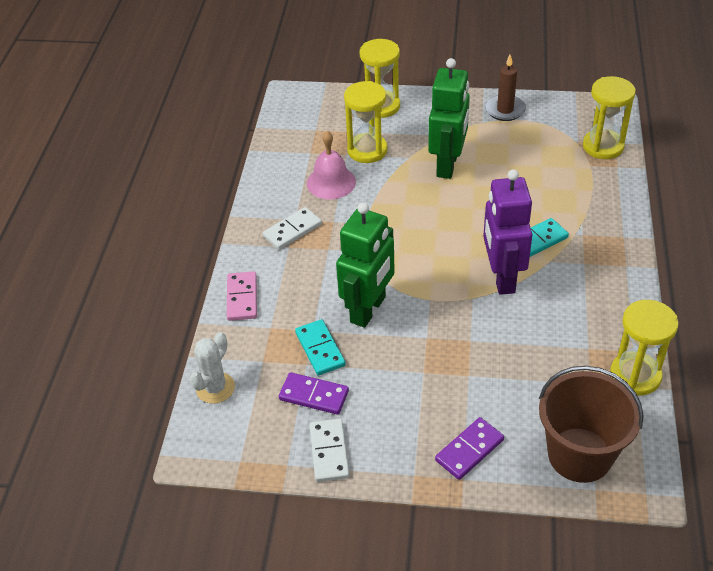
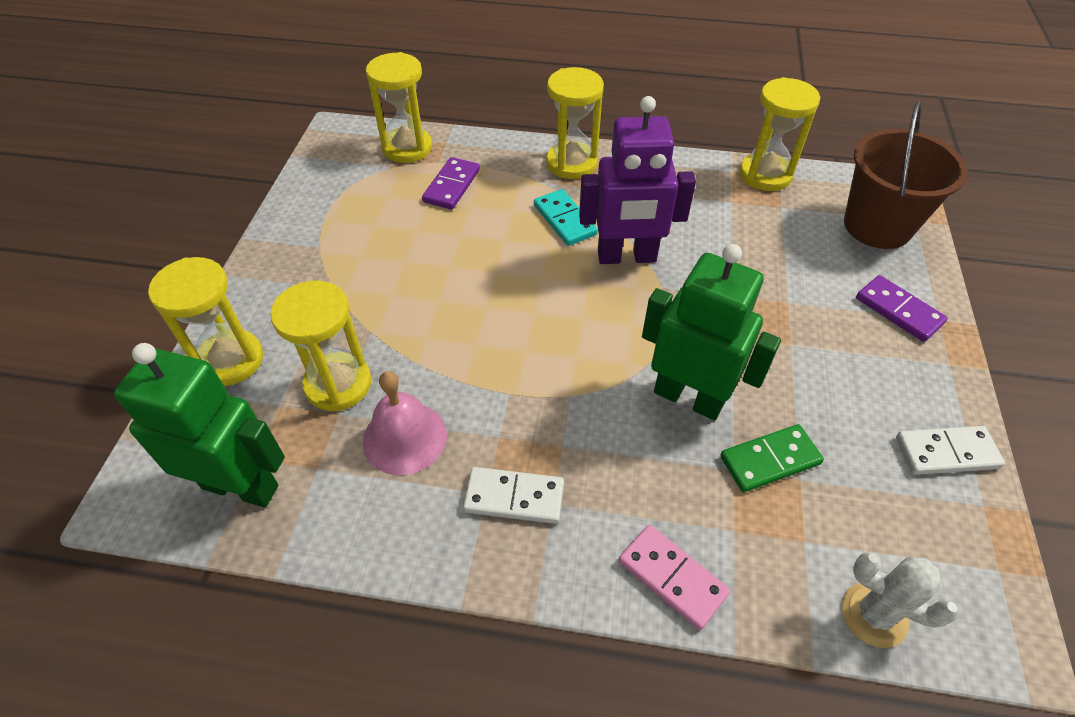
camera: 90 degrees left, 5 degrees up
pink domino [227,271,257,321] -> pink domino turned 45 degrees clockwise [619,525,730,630]
white domino [263,207,322,250] -> white domino turned 45 degrees counterclockwise [463,467,564,524]
purple domino [279,372,349,414] -> purple domino moved to [422,157,480,209]
turquoise domino [295,319,346,375] -> green domino [720,424,824,492]
green robot [428,58,470,179] -> green robot moved to [114,343,285,507]
brown candle [485,55,526,121] -> none
none -> yellow hourglass [546,67,604,179]

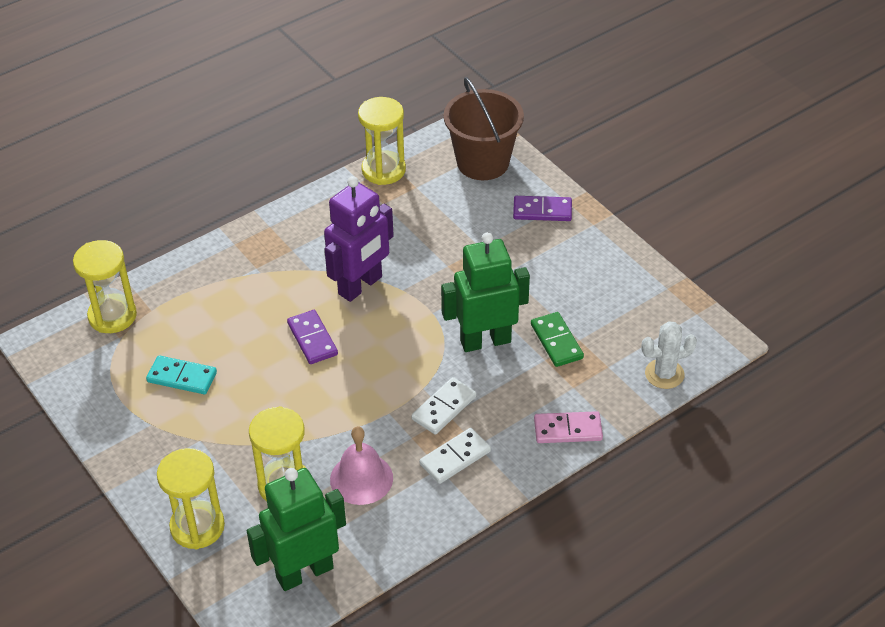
camera: 45 degrees left, 5 degrees down
purple domino [422,157,480,209] -> purple domino moved to [287,310,338,364]
turquoise domino [534,189,598,246] -> turquoise domino moved to [146,355,217,394]
yellow hourglass [546,67,604,179] -> none
green domino [720,424,824,492] -> green domino turned 45 degrees counterclockwise [531,312,584,367]
white domino [896,426,1005,475] -> white domino moved to [412,377,476,434]

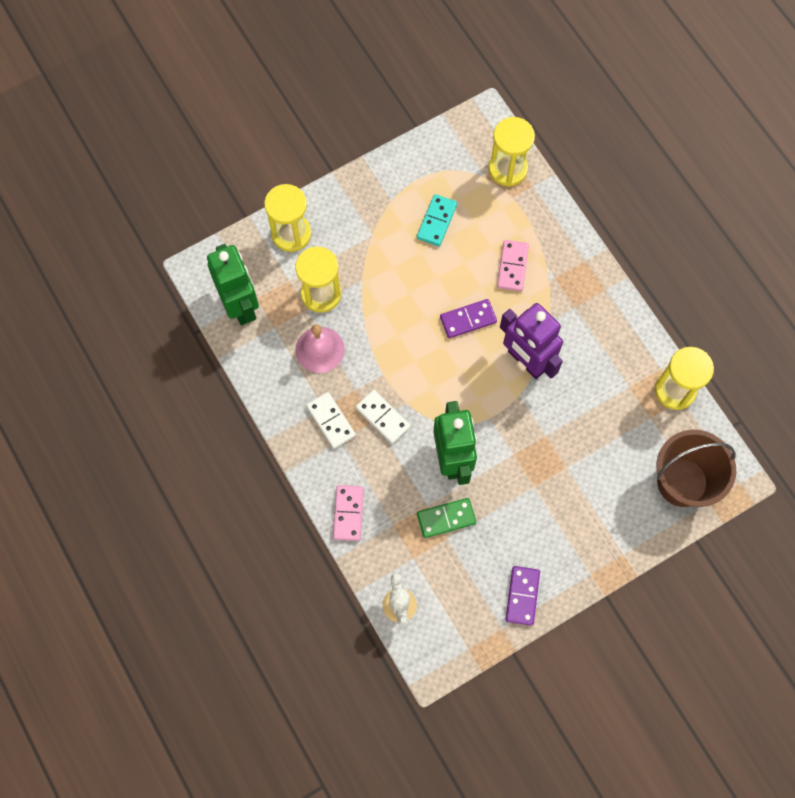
camera: 95 degrees right, 25 degrees up
purple domino [513,196,572,221] -> purple domino moved to [506,566,540,626]
none -> pink domino [497,240,529,291]

